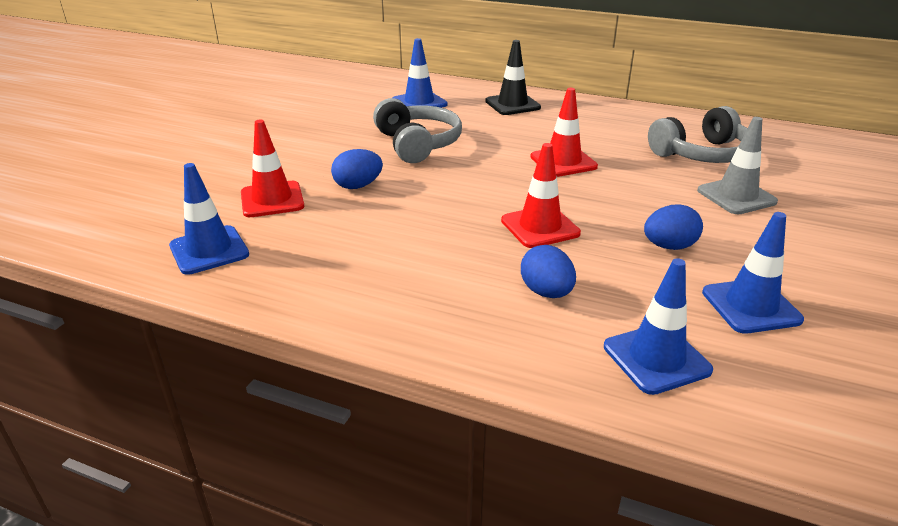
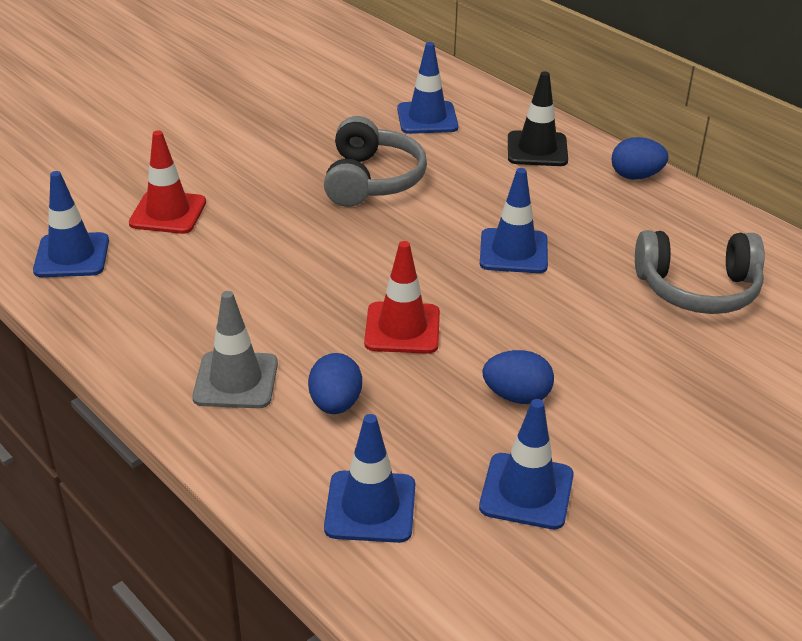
camera: 25 degrees right, 5 degrees up
blue egg [331,149,383,189] -> blue egg moved to [611,137,668,180]
red traffic cone [530,88,598,177] -> blue traffic cone [480,168,548,273]
grey traffic cone [697,117,778,214] -> grey traffic cone moved to [192,291,278,408]

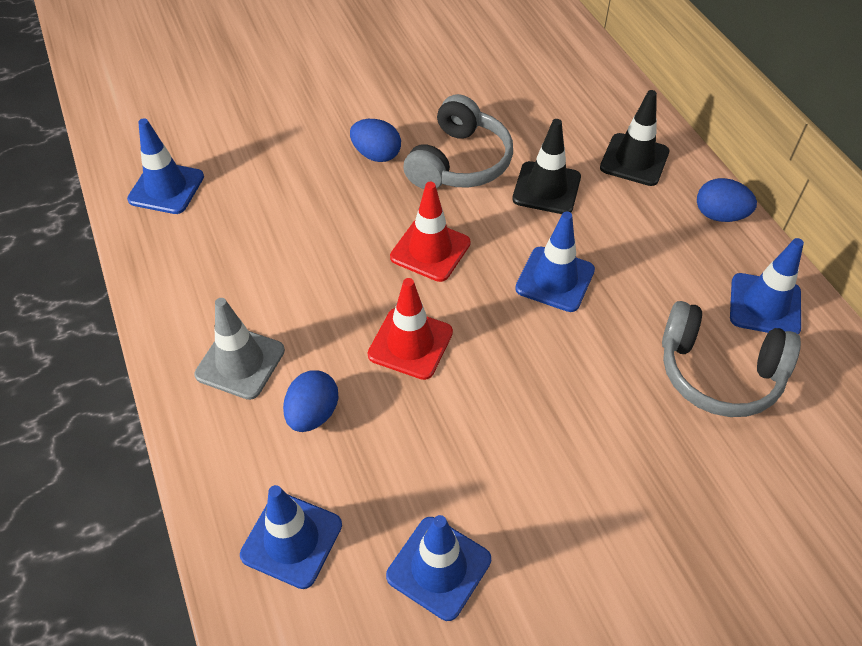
camera: 20 degrees right, 15 degrees up
red traffic cone [129,130,206,234] -> red traffic cone moved to [390,182,471,282]
blue traffic cone [397,42,458,134] -> blue traffic cone moved to [730,238,804,335]
blue egg [483,350,554,404] -> blue egg moved to [350,119,401,162]
none -> black traffic cone [512,119,581,214]

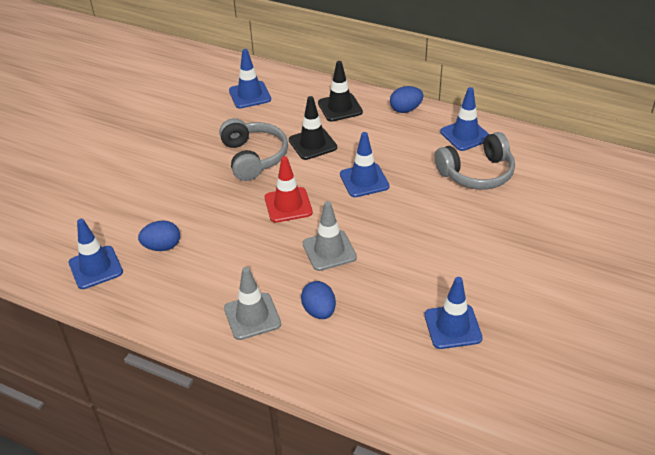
camera: 40 degrees left, 10 degrees down
blue traffic cone [240,485,342,589] -> blue traffic cone moved to [229,49,271,108]
blue egg [350,119,401,162] -> blue egg moved to [138,220,180,251]
red traffic cone [368,278,453,380] -> grey traffic cone [303,201,357,271]

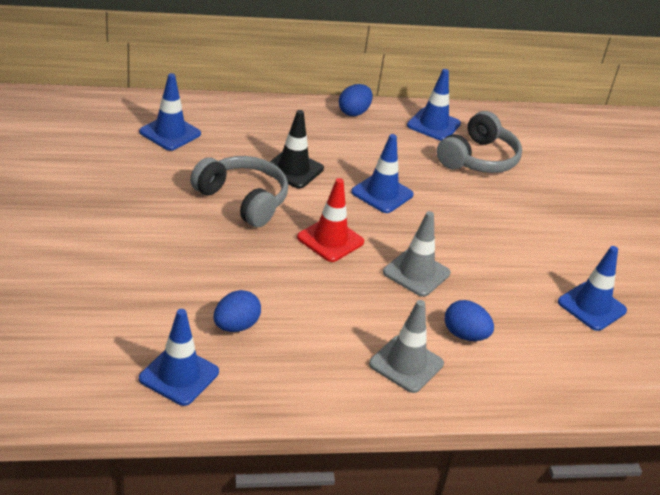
camera: 40 degrees left, 5 degrees down
black traffic cone [318,61,363,122] -> none

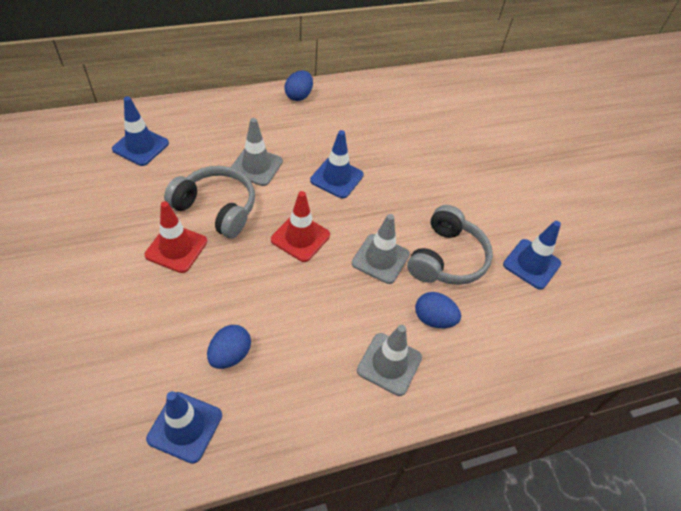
camera: 10 degrees left, 15 degrees up
black traffic cone [265,110,324,188] -> grey traffic cone [230,118,283,186]
blue traffic cone [407,69,461,141] -> none
grey headphones [437,111,522,173] -> grey headphones moved to [407,205,493,285]
none -> red traffic cone [145,201,207,273]

